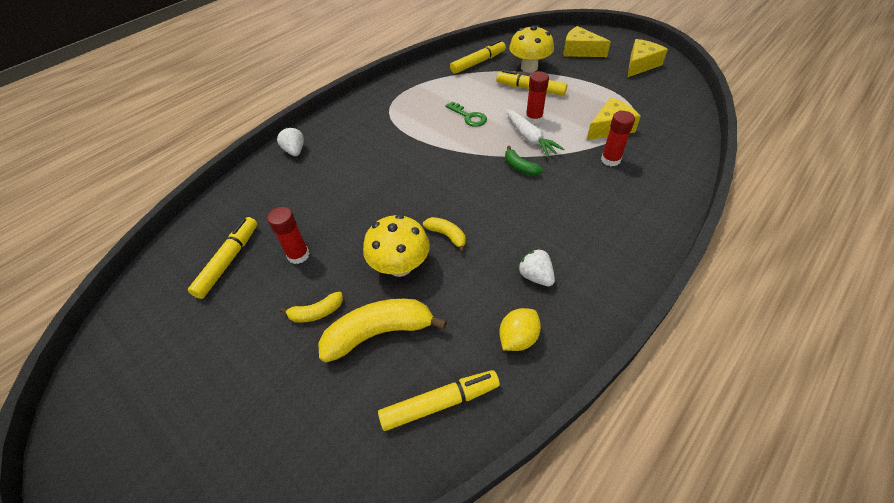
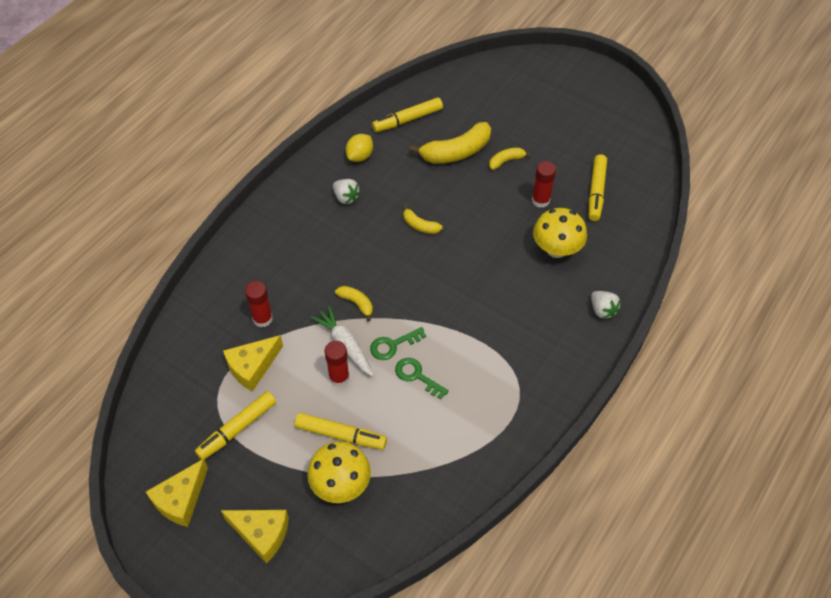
camera: 170 degrees right, 5 degrees up
yellow mushroom [363,214,430,277] -> yellow mushroom moved to [533,208,587,258]
yellow marker [450,40,506,74] -> yellow marker moved to [195,391,276,460]
green banana [505,146,543,176] -> yellow banana [335,286,373,322]
none -> green key [370,327,426,360]

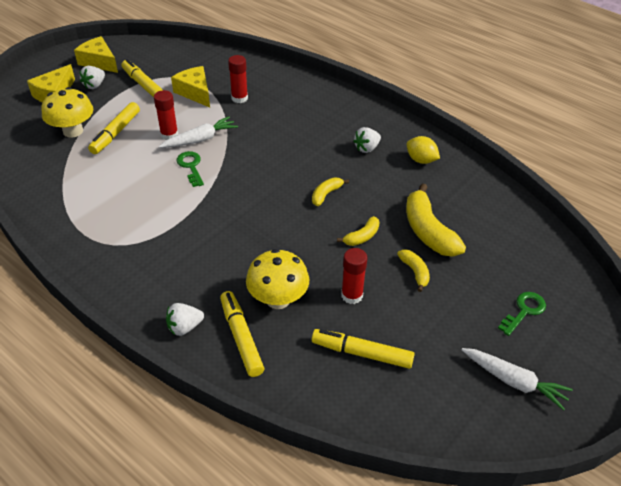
camera: 95 degrees right, 10 degrees down
yellow banana [335,286,373,322] -> yellow banana moved to [337,216,380,246]
yellow marker [372,97,443,132] -> yellow marker moved to [220,291,264,377]
green key [395,358,449,399] -> green key moved to [498,292,546,336]
none -> white strawberry [80,66,105,89]
none -> white carrot [462,348,573,411]

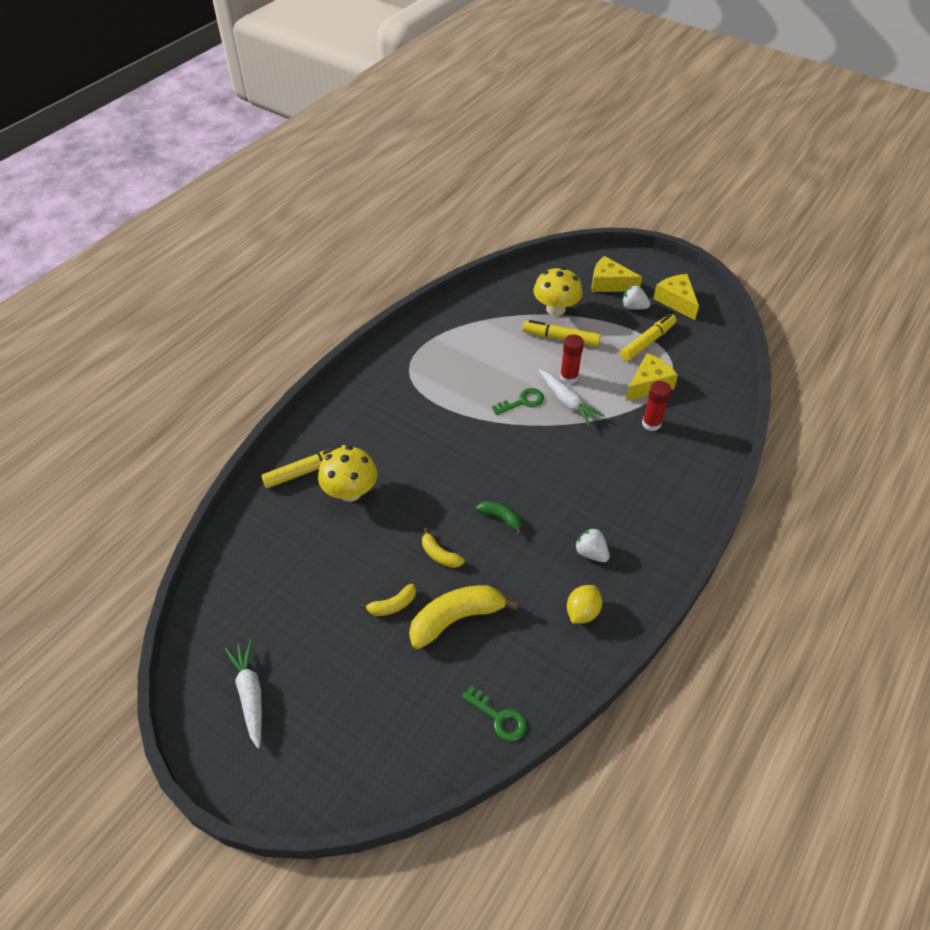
camera: 85 degrees right, 5 degrees up
yellow cheese [74,36,118,73] -> yellow cheese turned 60 degrees counterclockwise [653,274,699,320]
white strawberry [166,303,204,336] -> none
yellow banana [312,177,349,206] -> green banana [476,501,522,535]
yellow marker [312,329,415,369] -> none
red glue stick [341,248,368,304] -> none
white carrot [462,348,573,411] -> white carrot turned 135 degrees clockwise [225,640,262,748]
green key [498,292,546,336] -> green key moved to [462,686,527,741]

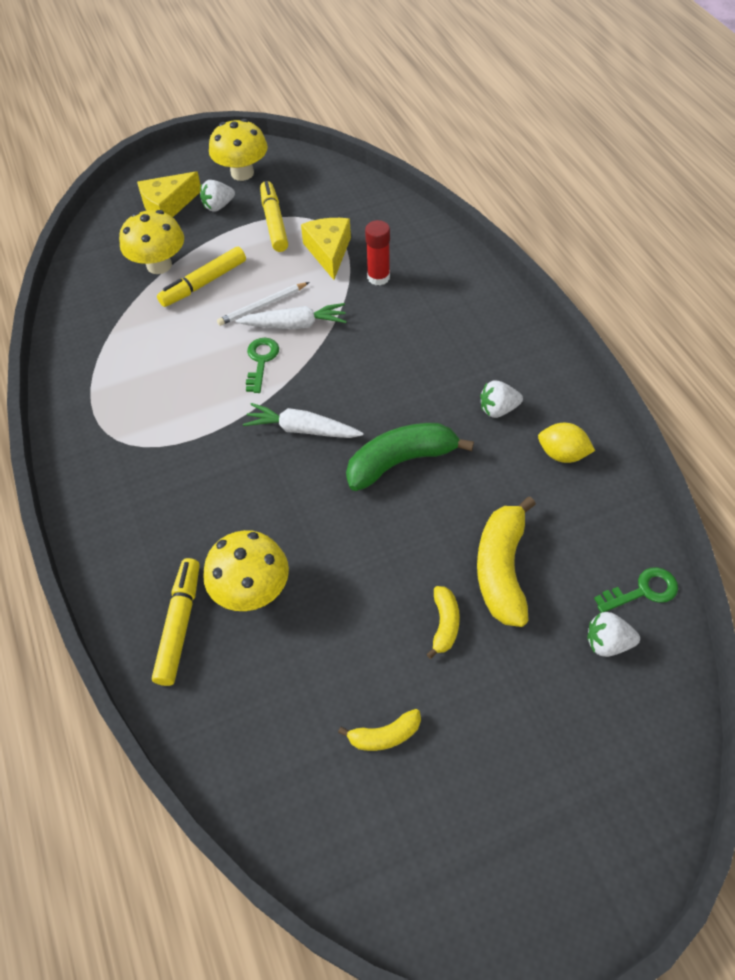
camera: 55 degrees left, 5 degrees up
white carrot [225,640,262,748] -> white carrot moved to [243,403,364,438]
yellow banana [422,528,464,568] -> yellow banana moved to [338,709,421,751]
green banana [476,501,522,535] -> green banana [346,423,474,491], size x1.92
red glue stick [560,334,584,384] -> white pencil [217,282,309,326]
yellow lemon [567,585,602,624] -> yellow lemon turned 45 degrees counterclockwise [538,423,595,463]
yellow cheese [653,274,699,320] -> yellow mushroom [209,119,268,181]
none -> white strawberry [587,612,640,657]

